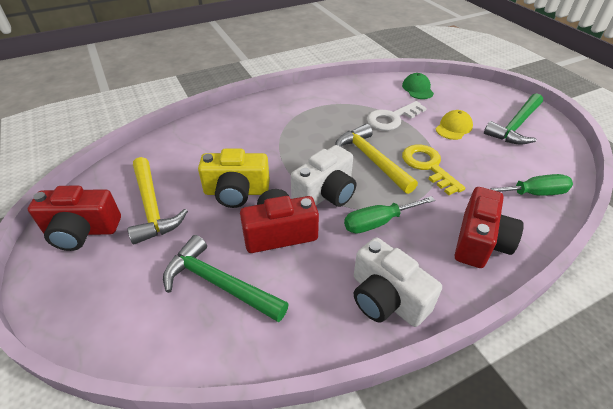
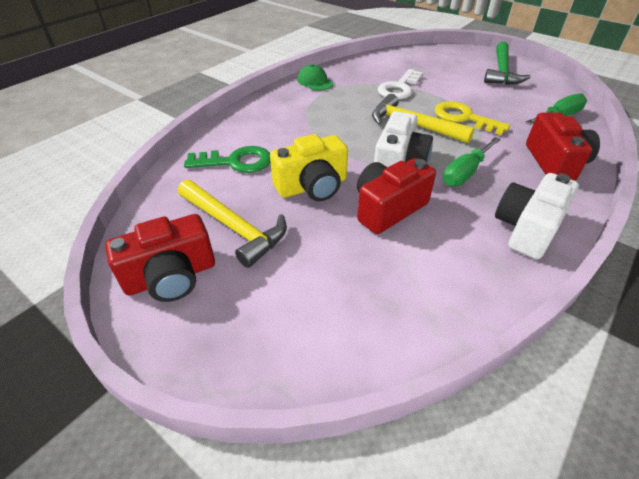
camera: 25 degrees left, 0 degrees up
green hammer [163,235,289,322] -> none
white camera [354,237,442,327] -> white camera turned 105 degrees clockwise [495,173,579,259]
green cap [402,73,434,99] -> green cap moved to [297,64,333,91]
yellow cap [436,110,473,140] -> none
none -> green key [184,146,271,173]

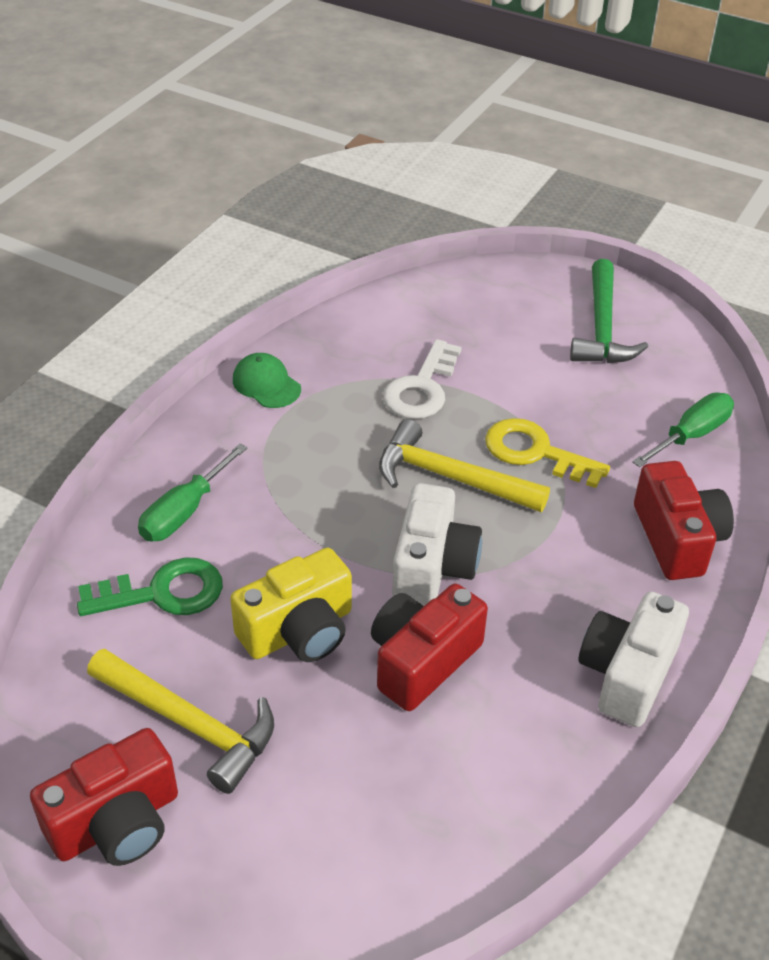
camera: 10 degrees left, 0 degrees up
green screwdriver [443,137,501,186] -> green screwdriver moved to [138,444,247,542]

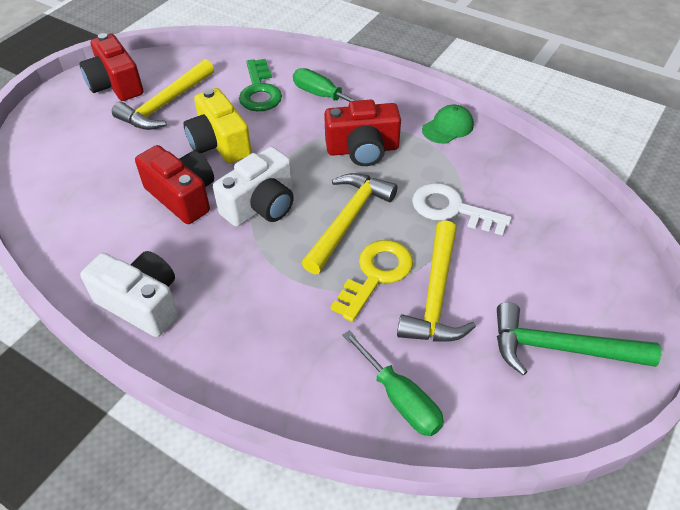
camera: 95 degrees right, 5 degrees up
white camera [392,483,482,606] -> white camera turned 60 degrees counterclockwise [213,147,294,227]
red camera [634,461,734,580] -> red camera moved to [324,99,401,166]
none -> yellow hammer [397,220,476,342]

